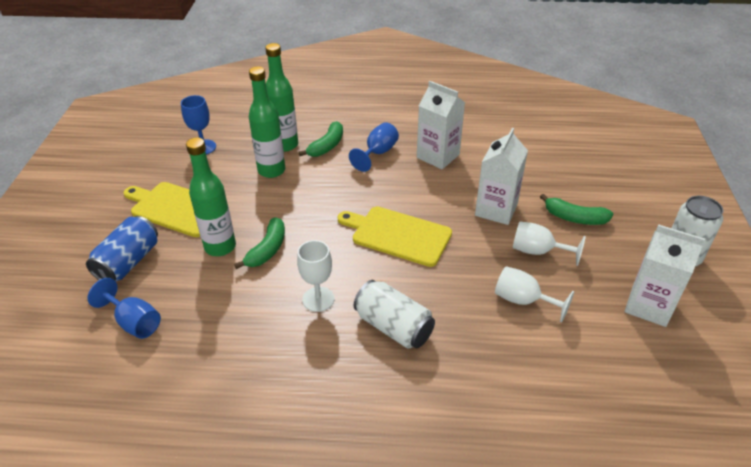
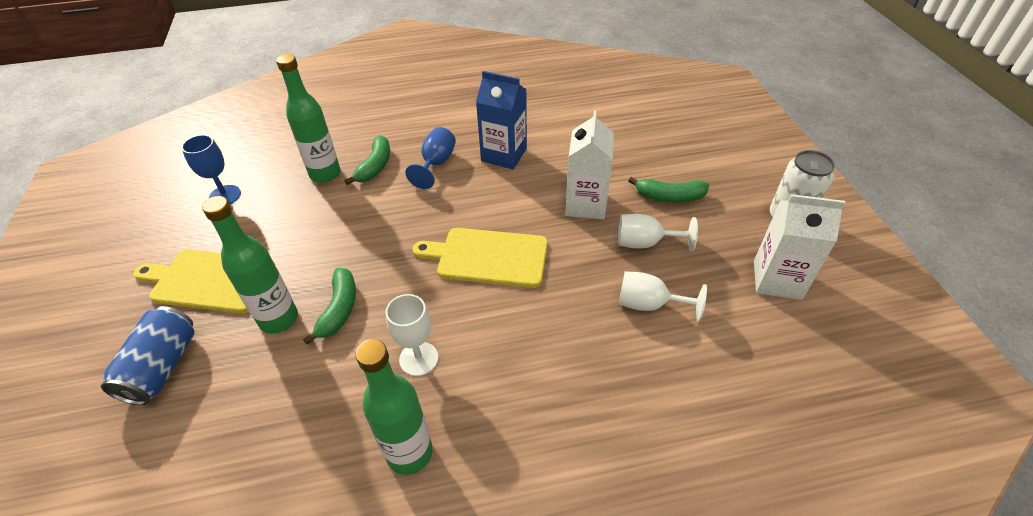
camera: 15 degrees left, 5 degrees up
blue goblet [87,278,161,339] -> none
green bottle [249,66,285,178] -> green bottle moved to [355,339,433,475]
white can [354,280,435,349] -> none
white carton [417,81,465,169] -> blue carton [476,71,527,169]

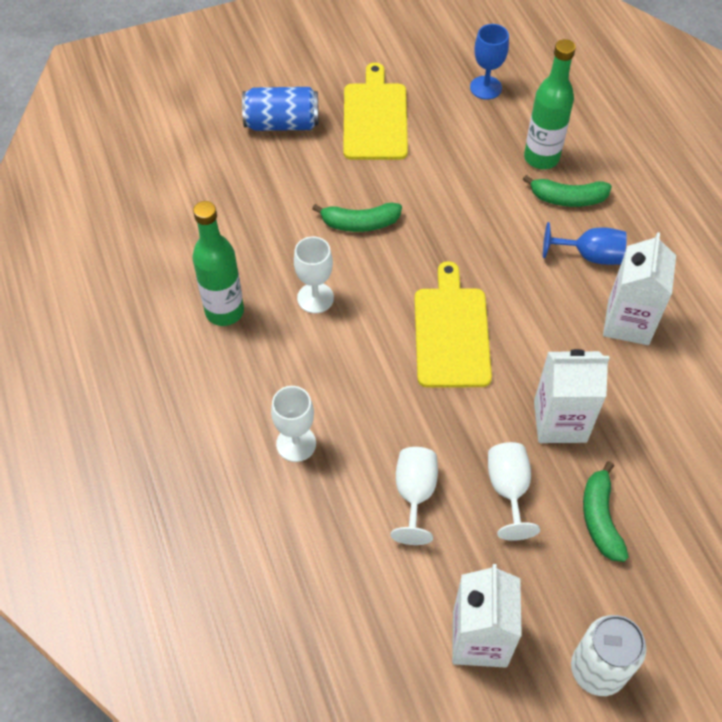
camera: 80 degrees right, 10 degrees up
green bottle [202,196,298,334] -> none
blue carton [476,71,527,169] -> white carton [603,232,676,345]
none -> white goblet [271,386,316,462]

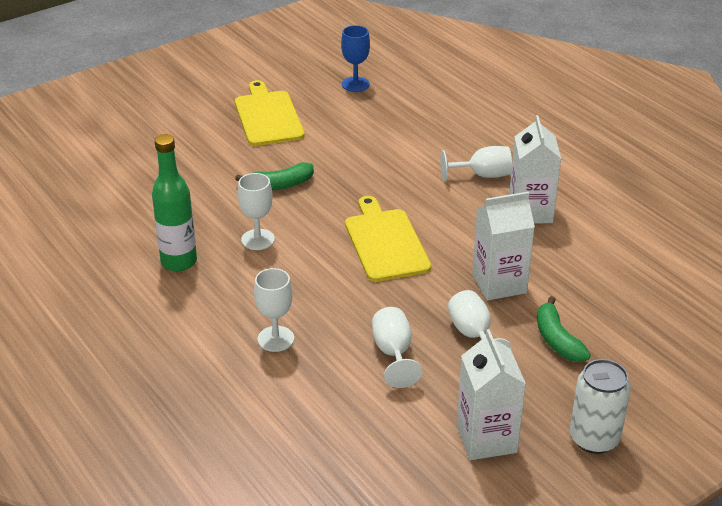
camera: 15 degrees left, 20 degrees down
blue can [242,87,319,131] -> none
green banana [523,175,612,207] -> none
green bottle [524,39,576,169] -> none
blue goblet [543,222,627,265] -> white goblet [440,146,512,181]

